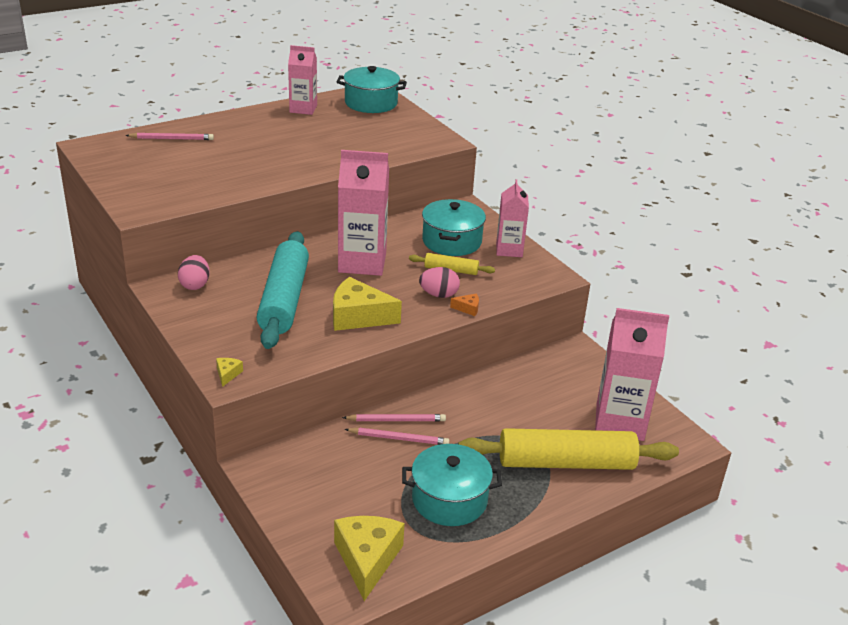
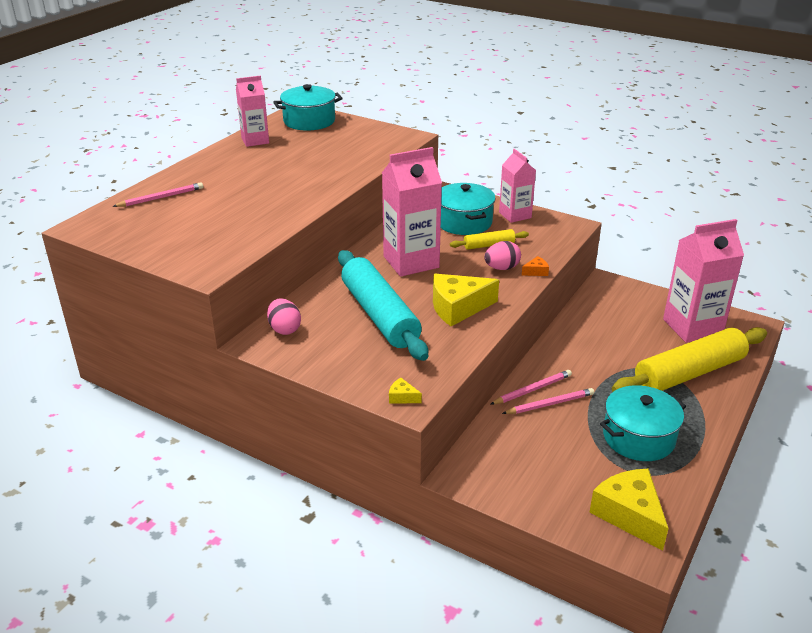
camera: 25 degrees left, 0 degrees up
yellow cheese [216,358,243,387] -> yellow cheese turned 45 degrees counterclockwise [389,378,422,404]

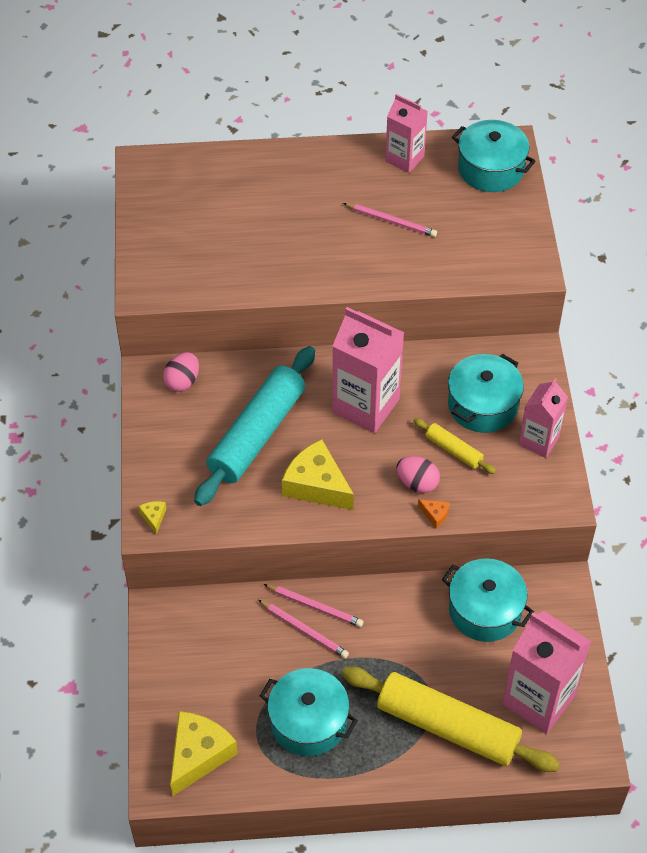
camera: 55 degrees right, 20 degrees up
pink pencil [112,182,203,207] -> pink pencil moved to [343,203,437,237]
none -> turquoise pot [442,558,534,642]

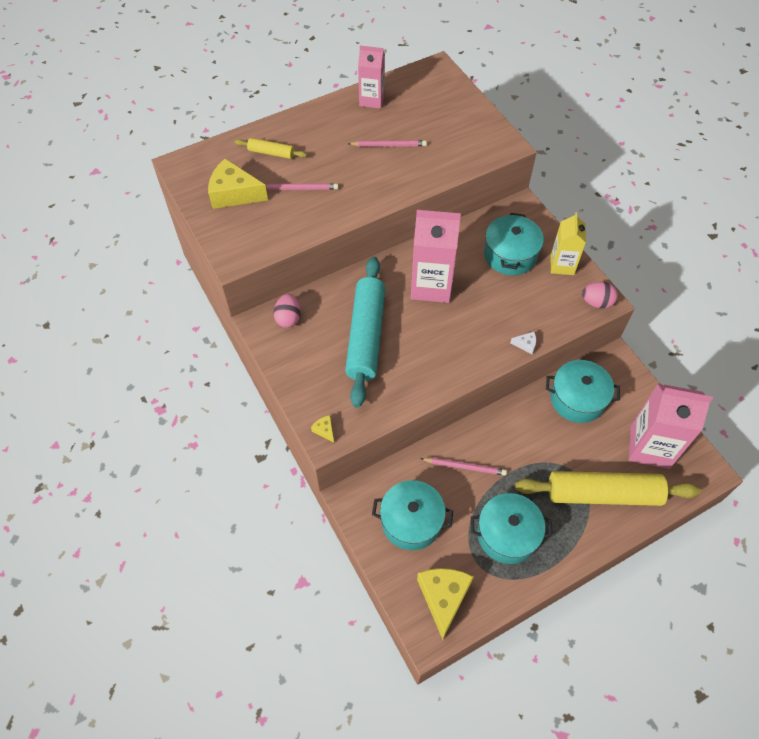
camera: 25 degrees left, 5 degrees up
pink pencil [264,584,364,627] -> pink pencil moved to [265,184,339,190]
yellow cheese [282,439,354,510] -> yellow cheese moved to [208,158,268,209]
pink egg [396,456,440,493] -> pink egg moved to [582,282,618,308]
yellow rolling pin [413,418,496,474] -> yellow rolling pin moved to [235,138,307,159]
orange cheese [418,499,450,528] -> white cheese [510,332,536,354]
turquoise pot [452,120,536,192] -> turquoise pot moved to [372,480,453,550]
pink carton [519,378,568,458] -> yellow carton [551,212,586,275]

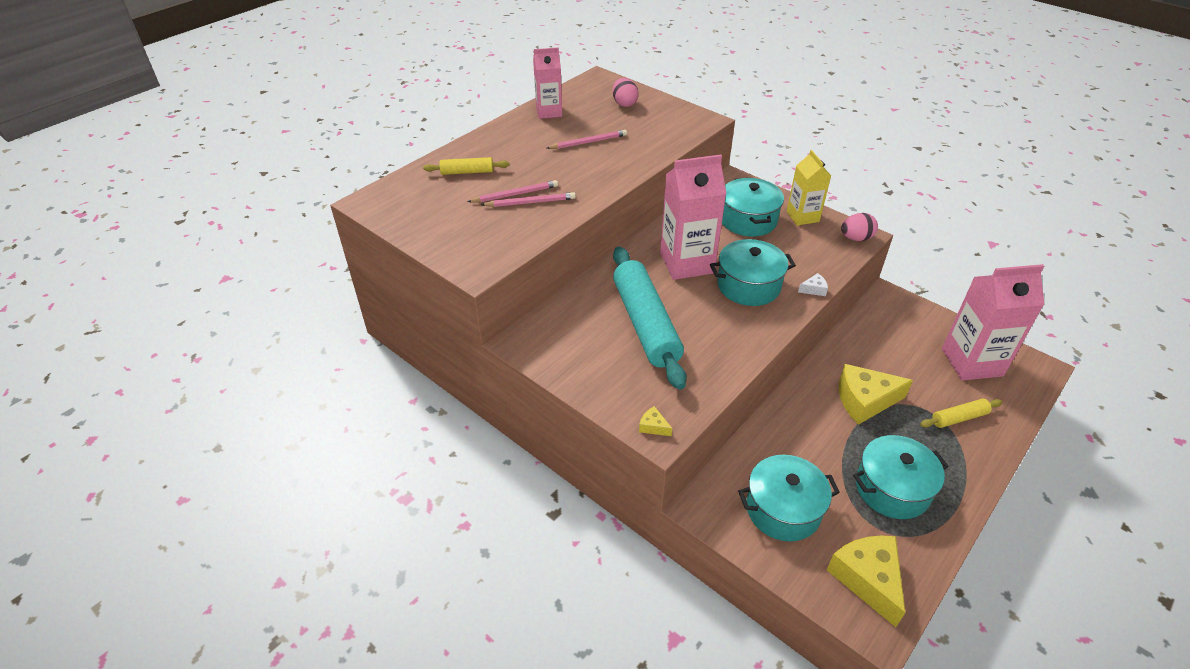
camera: 20 degrees left, 15 degrees down
yellow cheese [208,158,268,209] -> yellow cheese moved to [839,364,913,425]
pink egg [273,294,301,328] -> pink egg moved to [612,78,639,107]
pink pencil [420,457,507,476] -> pink pencil moved to [481,192,576,207]
yellow rolling pin [515,471,701,506] -> yellow rolling pin [920,399,1003,428], size x0.46
turquoise pot [546,360,620,423] -> turquoise pot moved to [710,239,796,306]

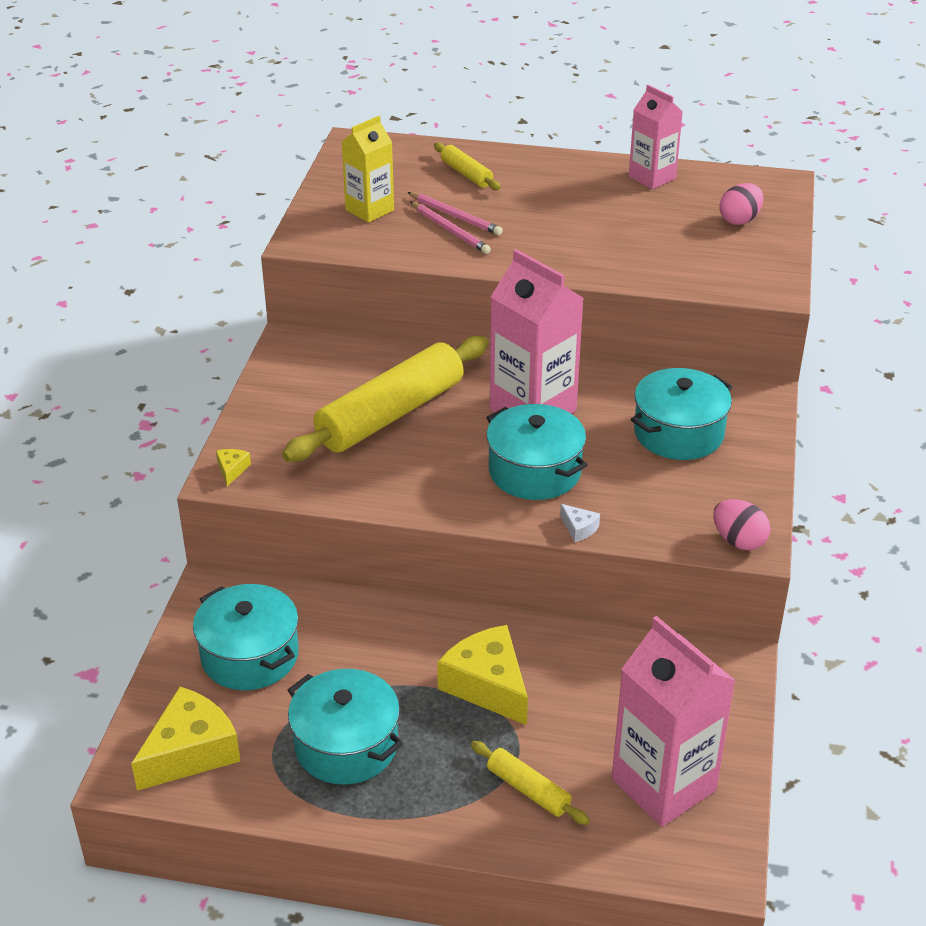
camera: 60 degrees right, 5 degrees down
pink pencil [547,130,627,149] -> none
turquoise rolling pin [613,247,687,390] -> yellow rolling pin [282,336,489,462]
yellow carton [787,150,831,225] -> yellow carton moved to [342,116,394,223]

